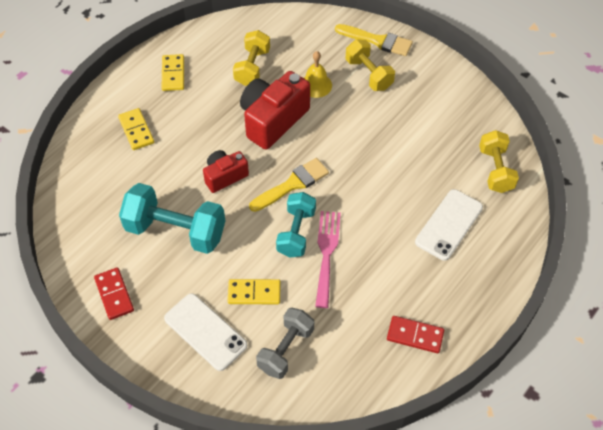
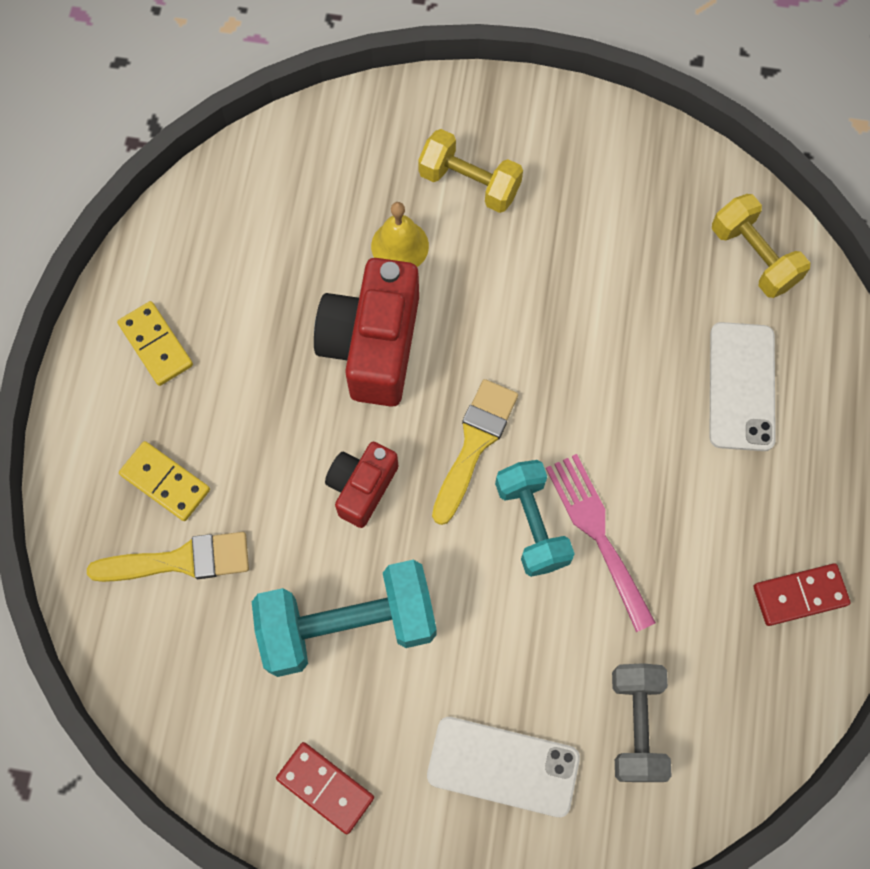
camera: 30 degrees left, 15 degrees up
yellow domino [228,279,281,304] -> none
yellow dumbbell [233,30,270,86] -> none
yellow brush [335,24,413,56] -> yellow brush moved to [87,532,249,582]

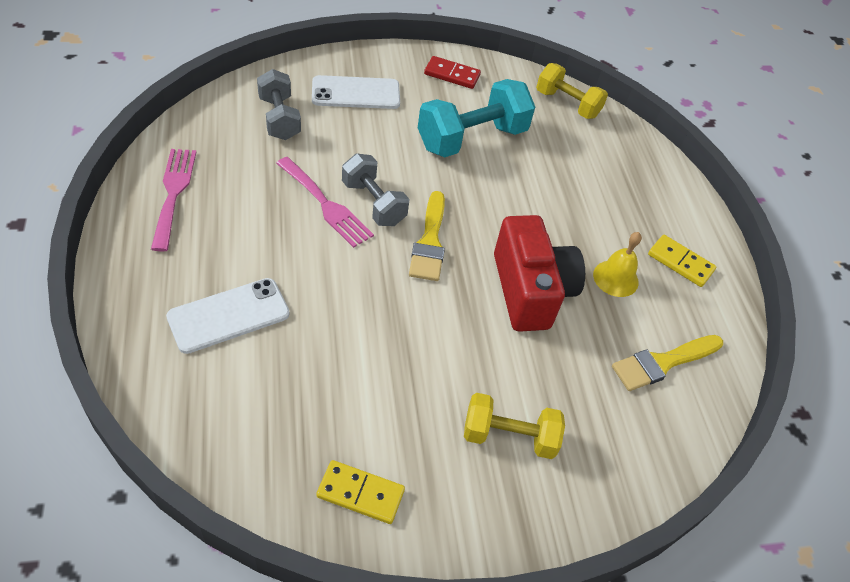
camera: 155 degrees right, 20 degrees down
yellow brush [87,532,249,582] -> yellow brush moved to [612,335,723,391]
yellow domino [119,441,210,521] -> yellow domino moved to [316,460,405,524]
red camera [325,442,398,528] -> none
yellow bell [371,202,429,267] -> yellow bell moved to [593,232,642,297]
turquoise dumbbell [495,460,575,577] -> grey dumbbell [342,154,409,226]
white phone [709,322,776,451] -> white phone turned 75 degrees clockwise [166,278,289,354]
yellow dumbbell [712,194,810,298] -> yellow dumbbell moved to [536,63,608,119]
red domino [754,563,851,626] -> pink fork [151,149,196,252]

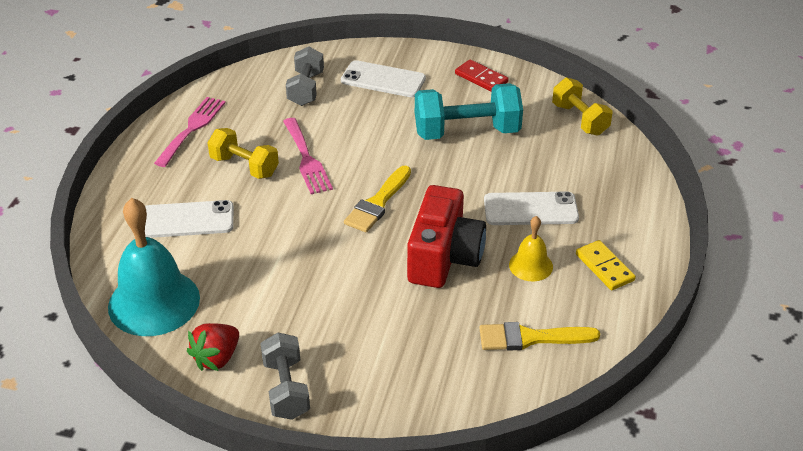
camera: 30 degrees right, 10 degrees down
yellow domino [316,460,405,524] -> red strawberry [187,323,239,371]
grey dumbbell [342,154,409,226] -> grey dumbbell moved to [260,333,310,420]
yellow dumbbell [464,393,565,459] -> yellow dumbbell moved to [208,128,279,179]
none -> turquoise bell [108,198,200,336]
none -> white phone [484,191,579,225]

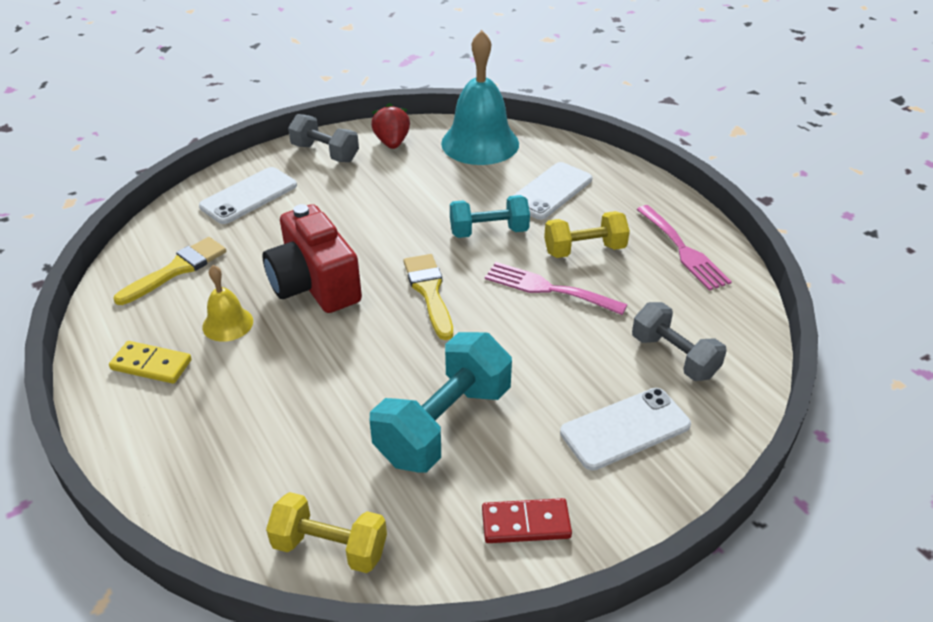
camera: 135 degrees right, 0 degrees up
white phone [484,191,579,225] -> white phone moved to [199,167,297,224]
none -> turquoise dumbbell [450,195,530,238]

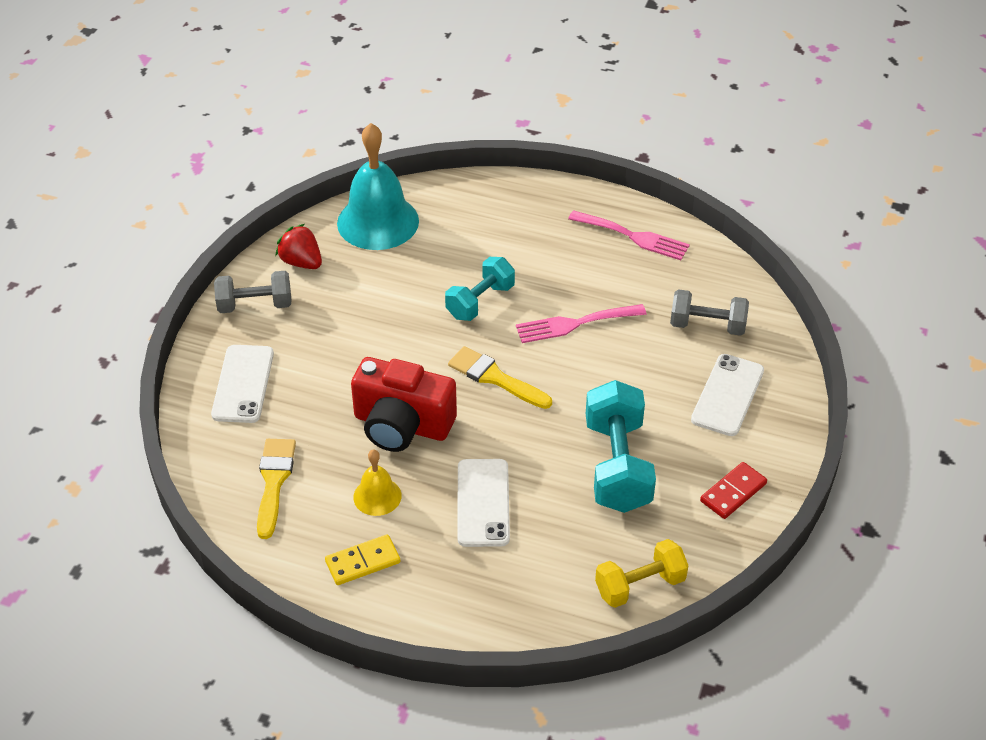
camera: 40 degrees left, 5 degrees up
white phone [513,162,592,220] -> white phone moved to [457,459,510,547]
yellow dumbbell [544,211,630,258] -> none

